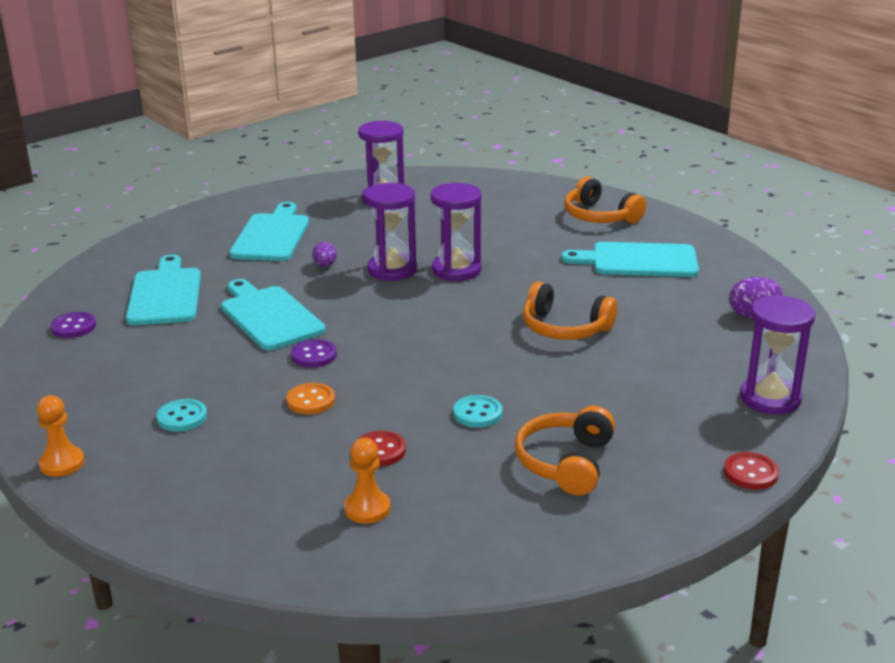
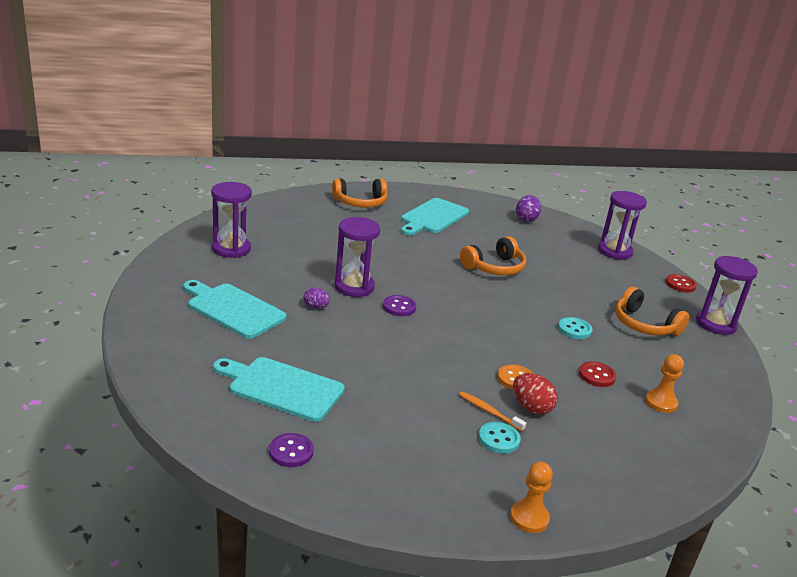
camera: 65 degrees left, 0 degrees up
turquoise cutting board [221,279,325,350] -> none
purple button [291,339,337,368] -> purple button moved to [383,295,416,316]
purple hourglass [431,183,482,281] -> purple hourglass moved to [696,256,758,335]
none -> orange toothbrush [459,391,526,431]
none -> red egg [513,373,558,415]

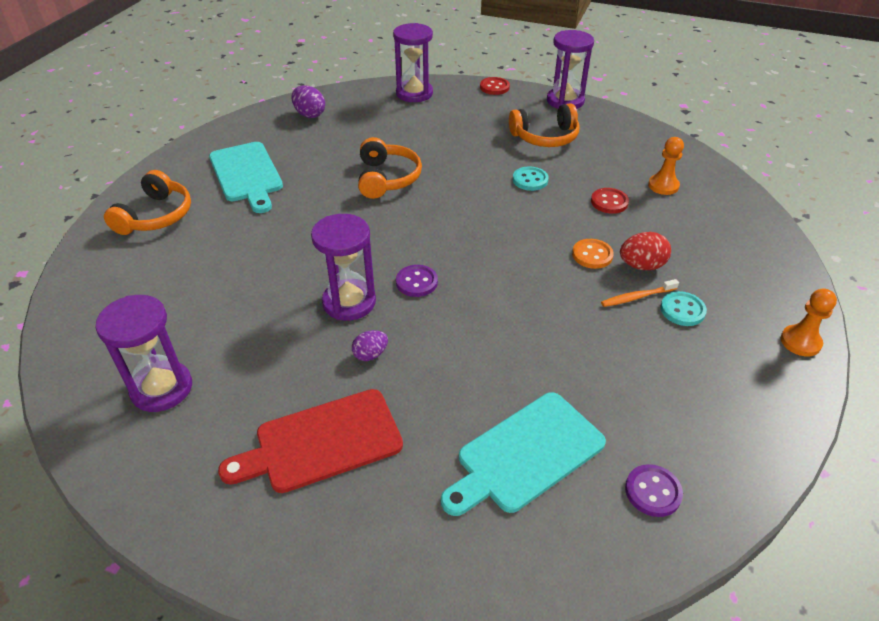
camera: 55 degrees left, 15 degrees up
turquoise cutting board [183,280,286,339] -> red cutting board [218,389,403,493]

